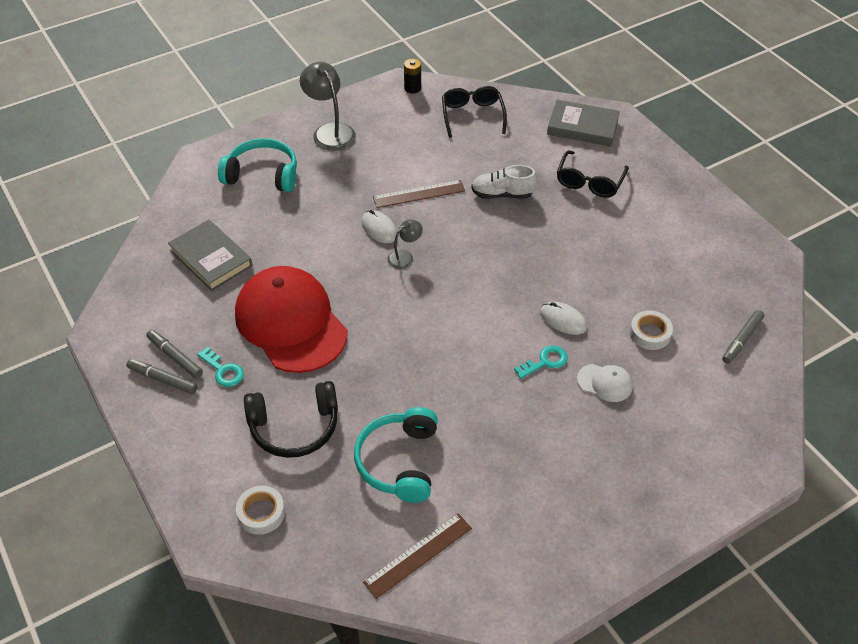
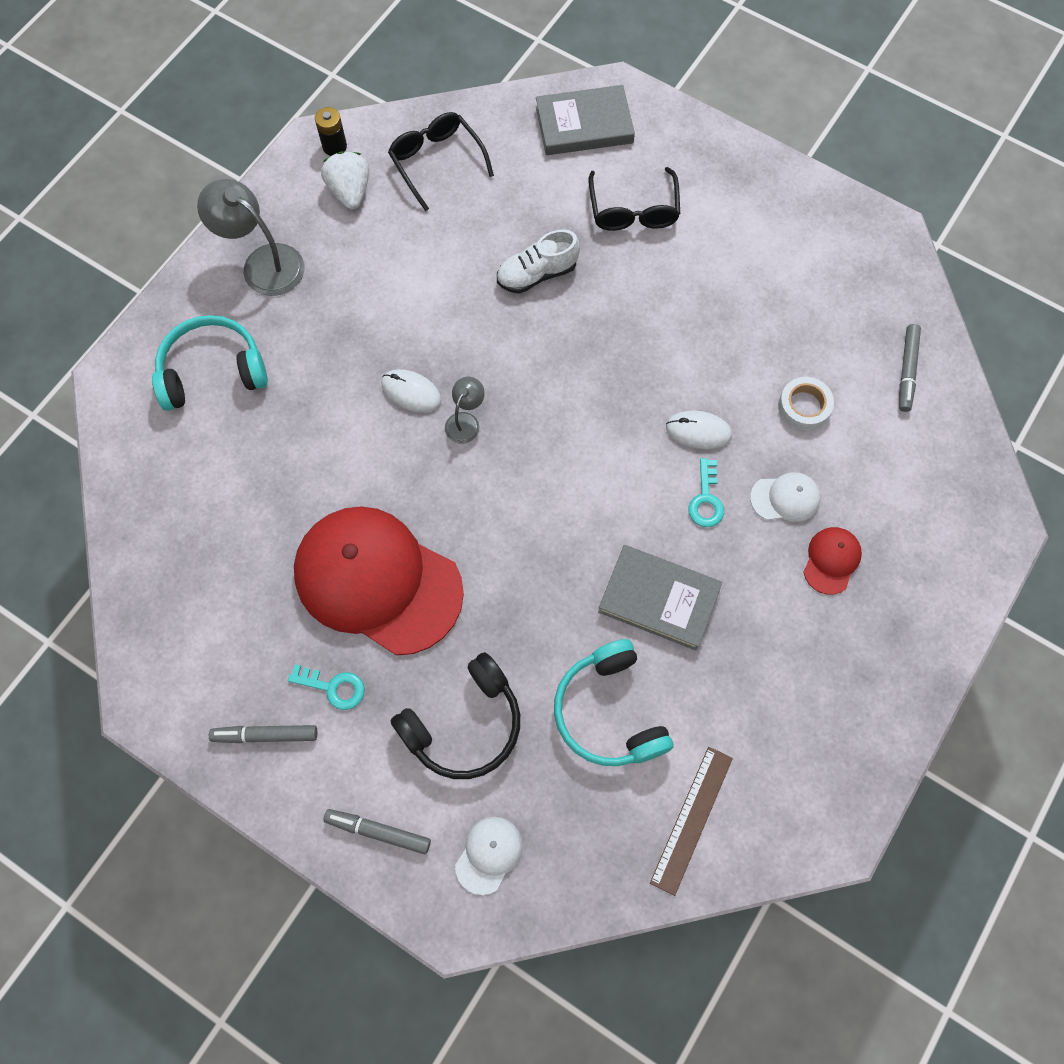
camera: 25 degrees left, 20 degrees up
grey marker [146,330,203,378] -> grey marker moved to [323,809,431,855]
grey book [168,220,253,291] -> grey book moved to [598,545,722,651]
white tape [236,486,285,535] -> white cap [455,817,523,895]
brown ruler [373,180,465,208] -> none
turquoise key [514,346,568,379] -> turquoise key turned 150 degrees clockwise [688,458,724,527]
none -> white strawberry [321,151,369,209]
none -> red cap [803,527,862,595]

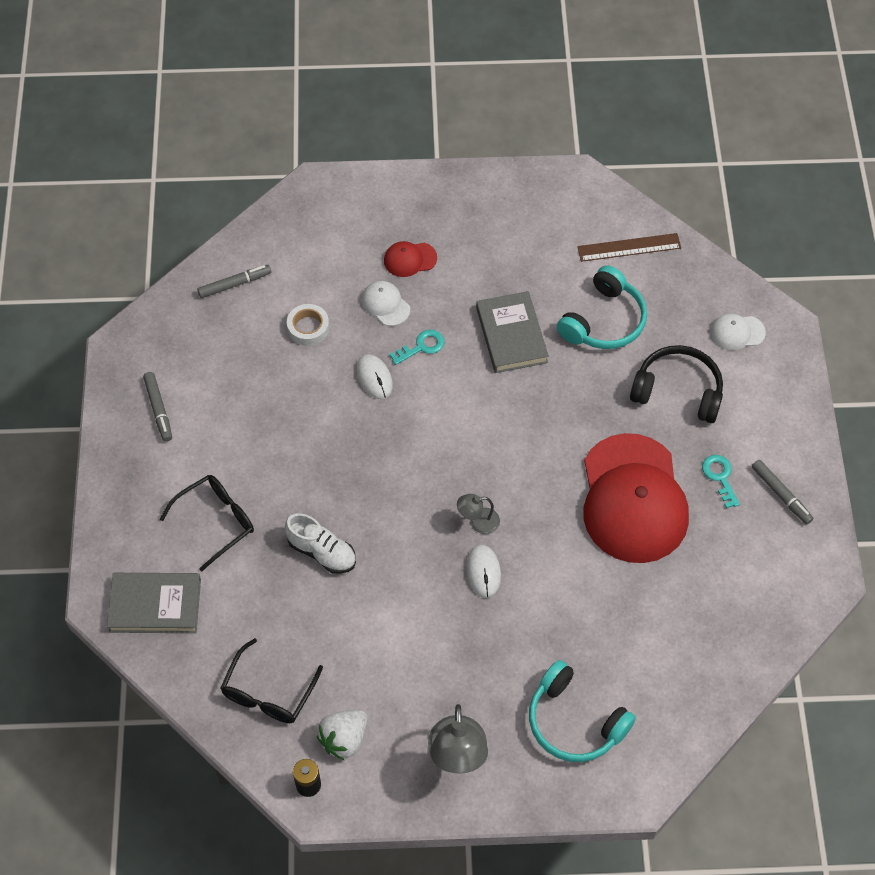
camera: 125 degrees left, 10 degrees down
grey marker [323,809,431,855] -> grey marker moved to [143,372,172,442]
grey book [536,85,635,155] -> grey book turned 45 degrees counterclockwise [107,573,201,633]

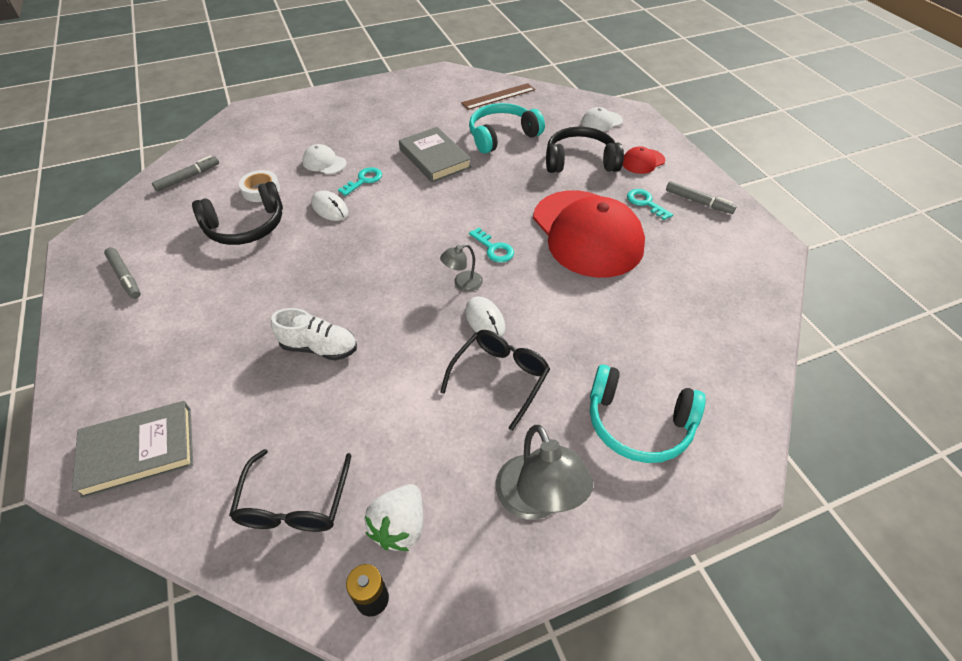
camera: 20 degrees left, 10 degrees down
black glasses [160,475,254,571] -> black glasses moved to [440,330,550,431]
red cap [384,241,437,277] -> red cap moved to [623,146,665,174]
turquoise headphones [557,265,647,349] -> turquoise headphones turned 135 degrees counterclockwise [469,103,545,154]
none -> black headphones [192,181,283,245]
none -> turquoise key [469,227,514,262]

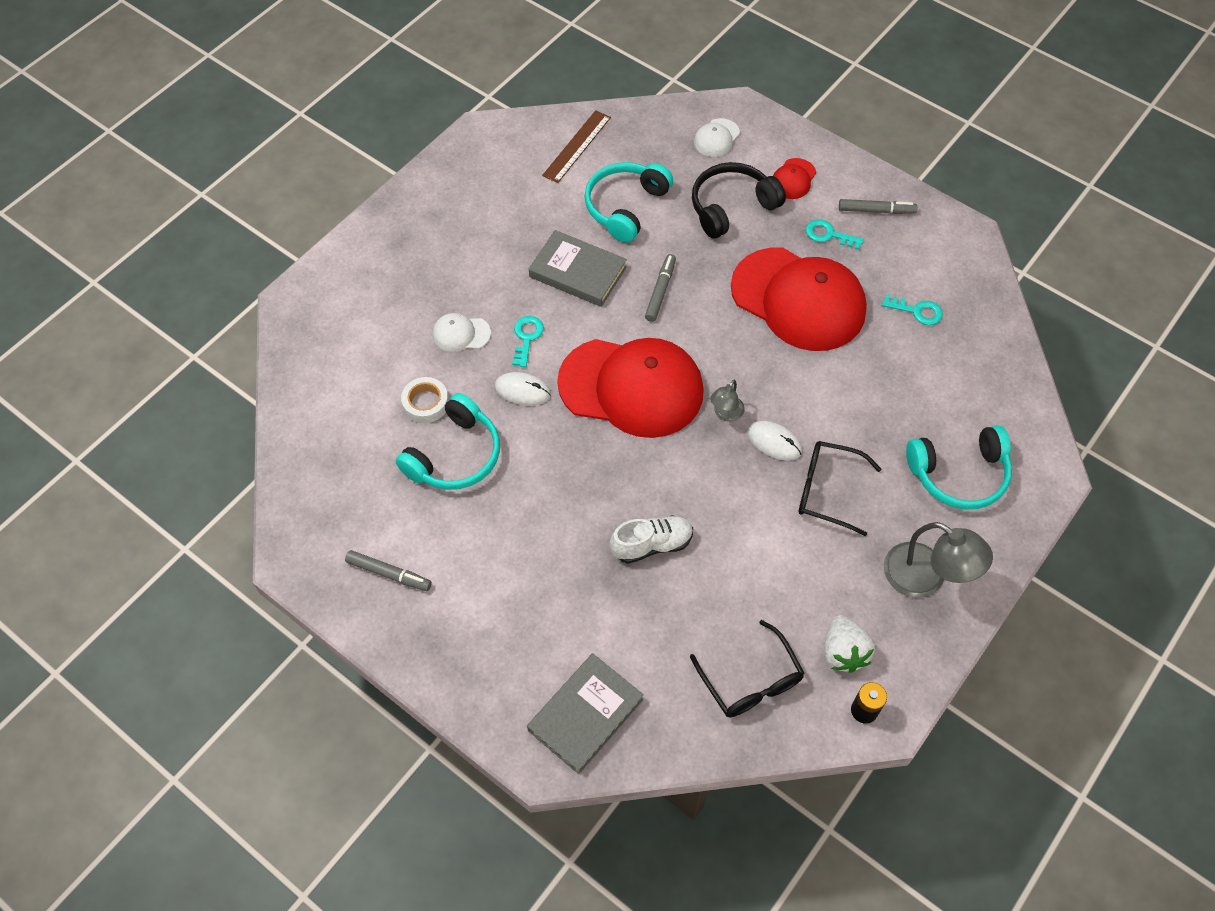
camera: 30 degrees left, 10 degrees up
grey marker [152,155,219,192] -> grey marker moved to [645,254,676,322]
black headphones [192,181,283,245] -> turquoise headphones [396,393,500,490]
black glasses [440,330,550,431] -> black glasses turned 75 degrees counterclockwise [798,441,881,536]
turquoise key [469,227,514,262] -> turquoise key moved to [882,294,943,325]
none -> red cap [557,338,704,438]

